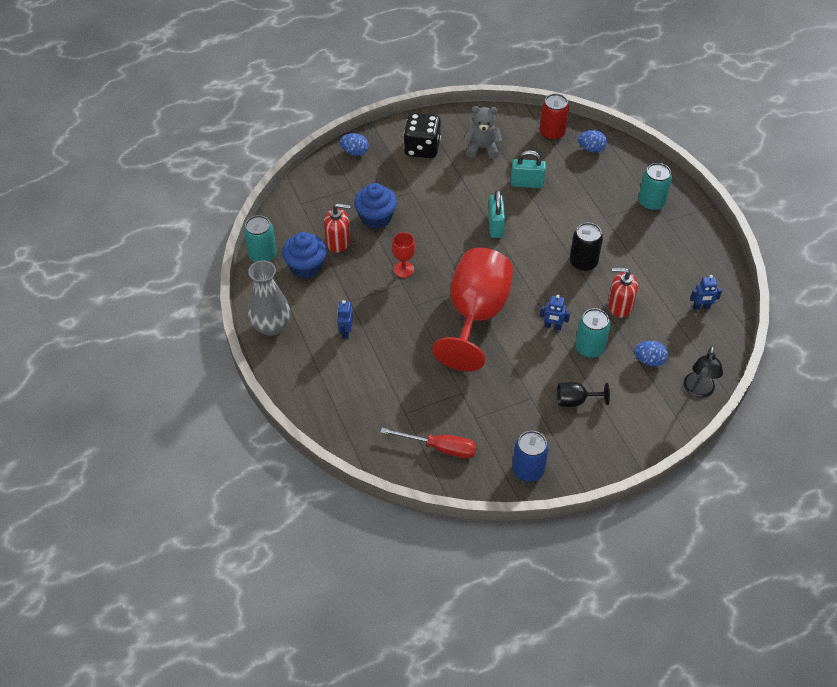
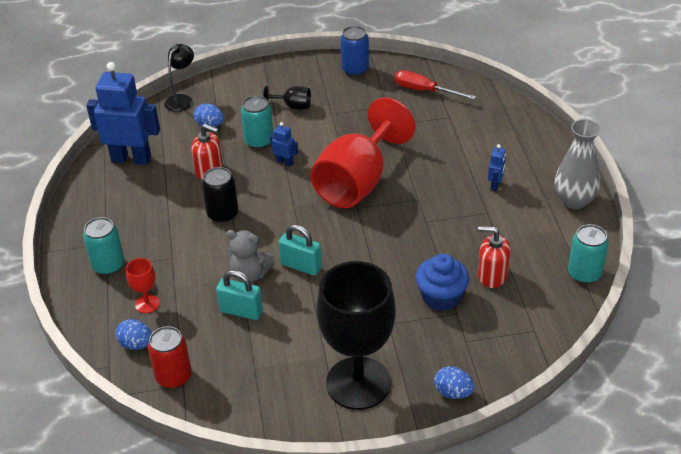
camera: 165 degrees left, 10 degrees down
blue cupcake [282,232,327,279] -> none
red goblet [392,232,416,278] -> red goblet moved to [126,258,160,313]
black dice [404,113,441,158] -> black goblet [317,261,396,410]
grey teddy bear [464,106,502,159] -> grey teddy bear moved to [226,230,275,283]
turquoise padlock [488,190,505,238] -> turquoise padlock turned 75 degrees counterclockwise [279,224,322,276]
blue robot [690,275,722,310] -> blue robot [86,62,160,165], size x2.32

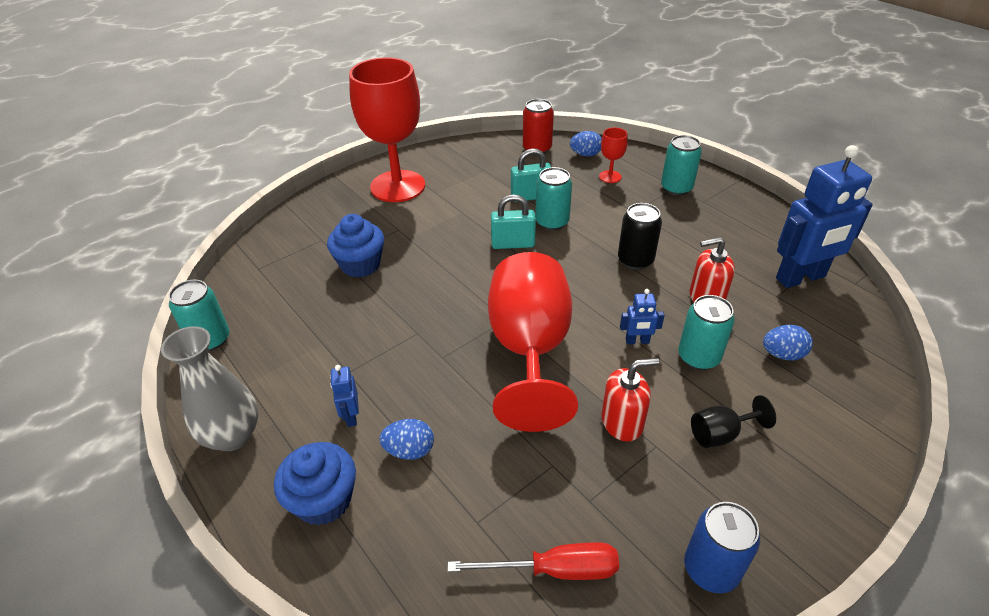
camera: 150 degrees right, 0 degrees up
black lamp [164,44,194,112] -> none
grey teddy bear [226,230,275,283] -> turquoise can [535,167,572,231]
black goblet [317,261,396,410] -> red goblet [349,57,425,202]
blue egg [434,366,475,399] -> blue egg moved to [379,419,434,460]
red soap dispenser [478,226,511,288] -> red soap dispenser moved to [601,358,660,442]
none -> blue cupcake [274,442,356,526]

